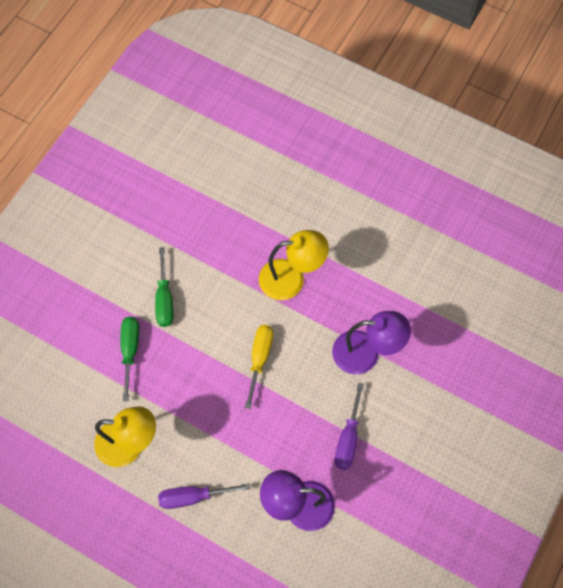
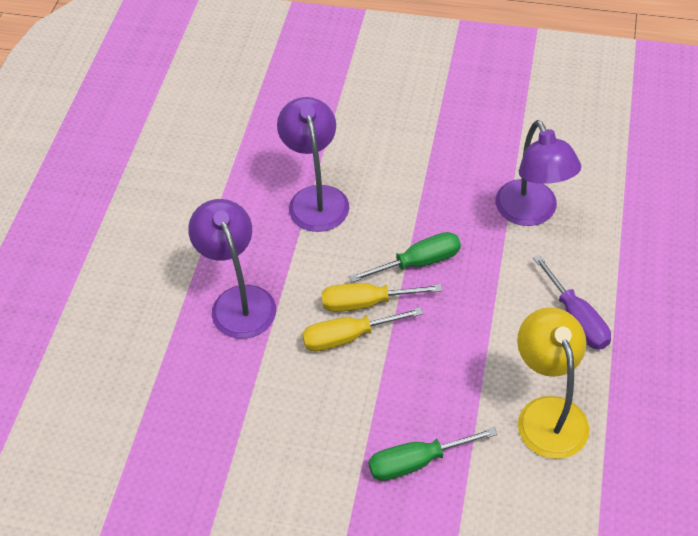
camera: 105 degrees left, 15 degrees down
green screwdriver [155,247,173,327] -> green screwdriver moved to [349,232,461,282]
yellow lamp [259,230,329,300] -> purple lamp [188,199,276,339]
purple screwdriver [335,382,364,470] -> none
none -> yellow screwdriver [302,307,423,351]

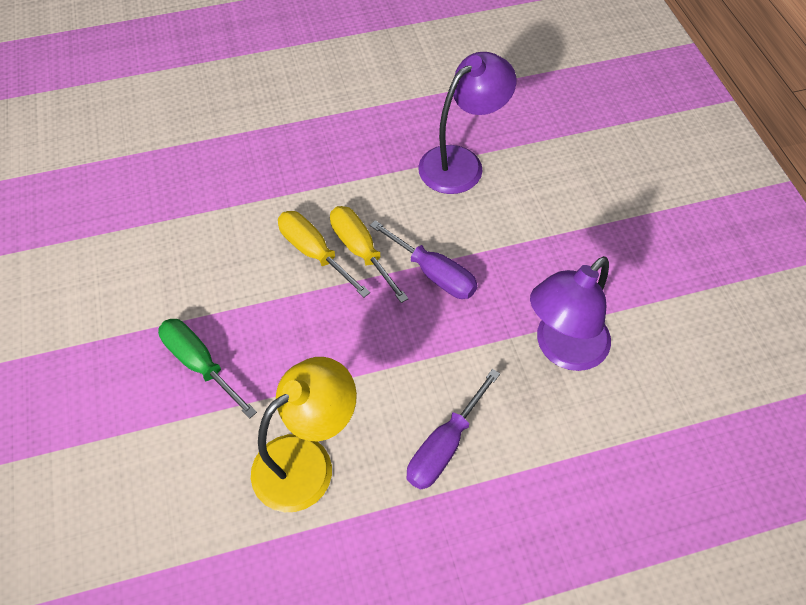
camera: 60 degrees right, 5 degrees up
purple lamp [188,199,276,339] -> none
green screwdriver [349,232,461,282] -> purple screwdriver [370,220,477,299]

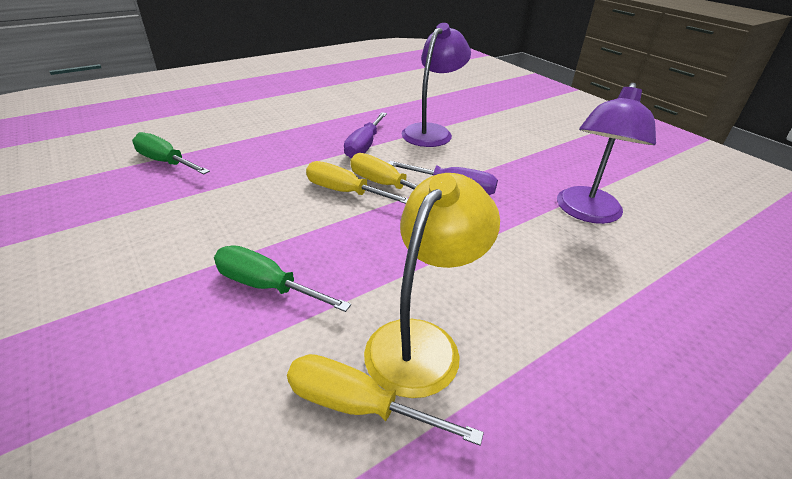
camera: 20 degrees left, 20 degrees down
purple screwdriver [407,369,500,490] -> purple screwdriver moved to [344,112,387,158]
none -> green screwdriver [132,132,210,174]
none -> yellow screwdriver [287,354,484,446]

